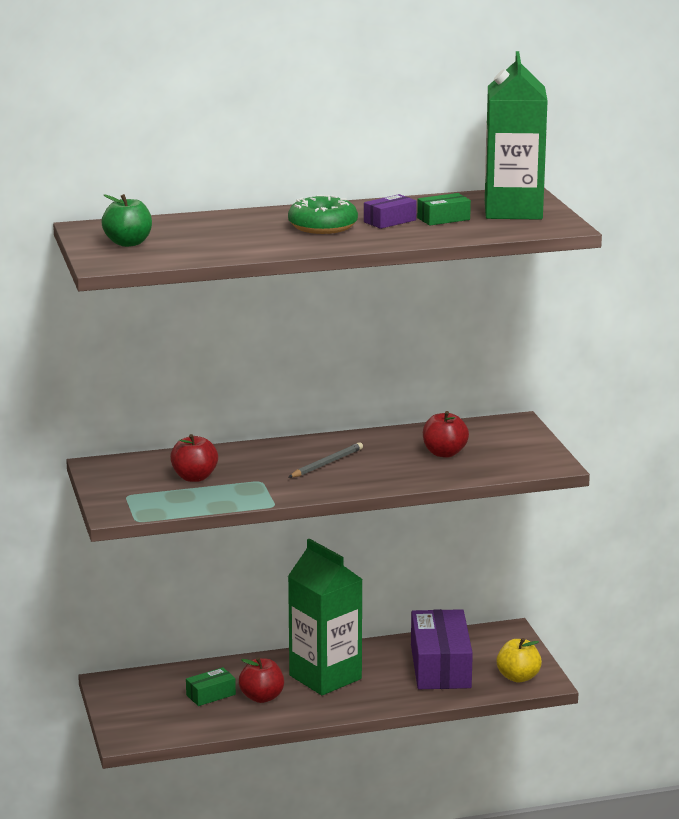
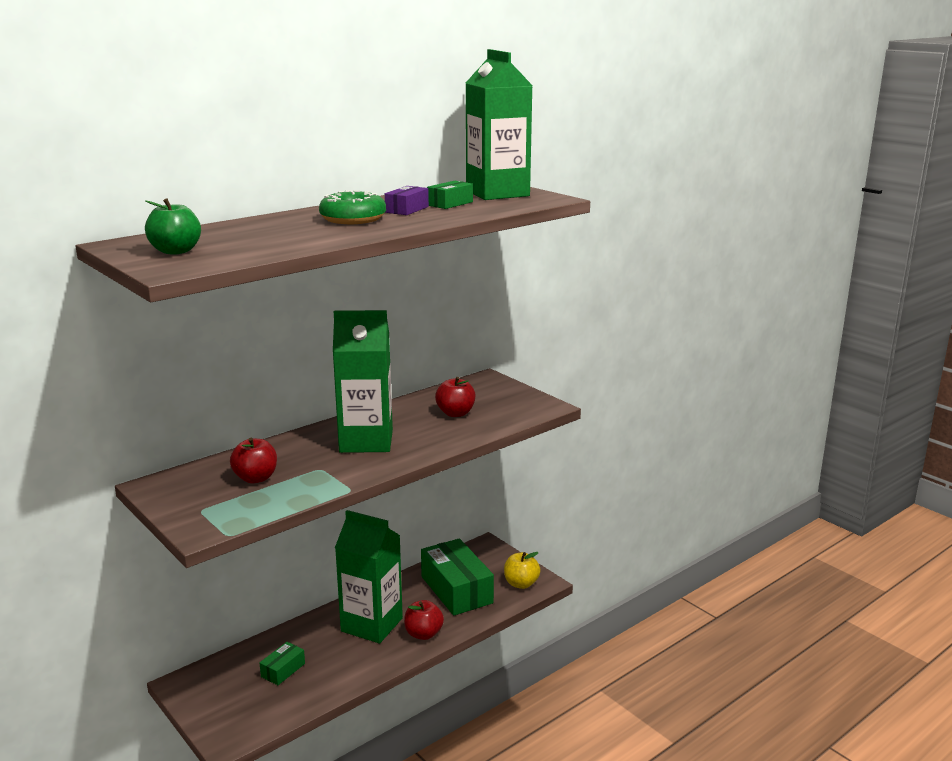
camera: 25 degrees left, 0 degrees up
red apple [239,657,284,703] -> red apple moved to [404,600,444,640]
grey pencil [289,442,363,478] -> green carton [333,310,393,453]
purple box [411,609,473,689] -> green box [421,538,494,616]

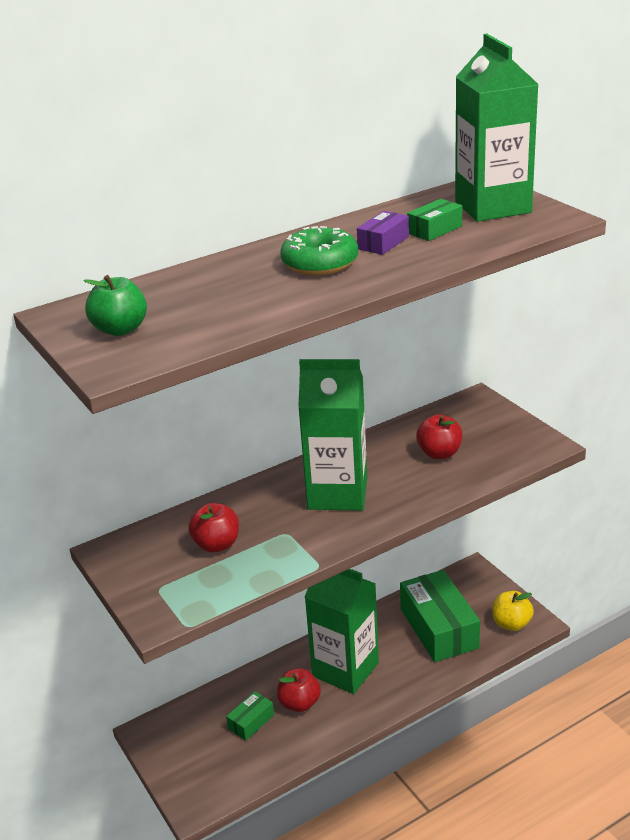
camera: 10 degrees right, 10 degrees up
red apple [404,600,444,640] -> red apple moved to [277,668,321,712]

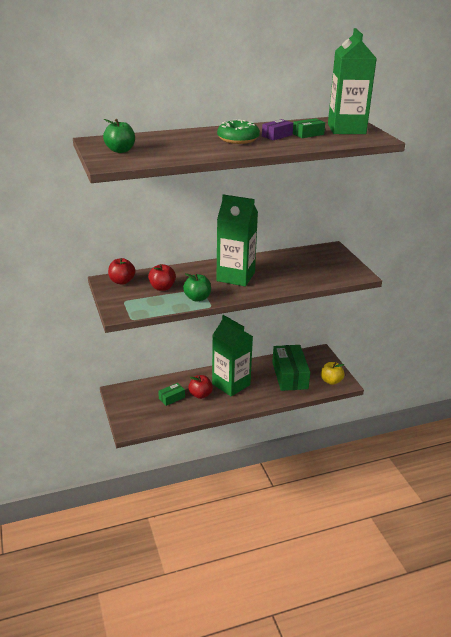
camera: 10 degrees right, 0 degrees up
red apple [416,414,463,459] -> red apple moved to [108,258,135,285]
none -> green apple [183,273,211,302]

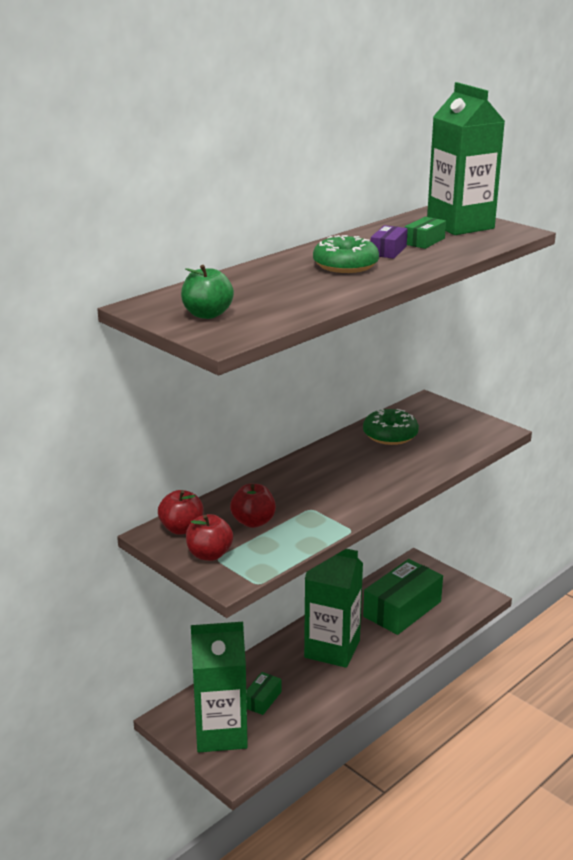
camera: 25 degrees left, 5 degrees down
green apple [183,273,211,302] -> none
red apple [188,375,213,399] -> red apple moved to [186,514,233,561]
green carton [216,194,258,287] -> green carton moved to [191,622,248,752]
green box [272,345,310,391] -> green box turned 75 degrees clockwise [363,559,443,635]
yellow apple [321,362,344,385] -> none
none -> green donut [363,408,419,445]

